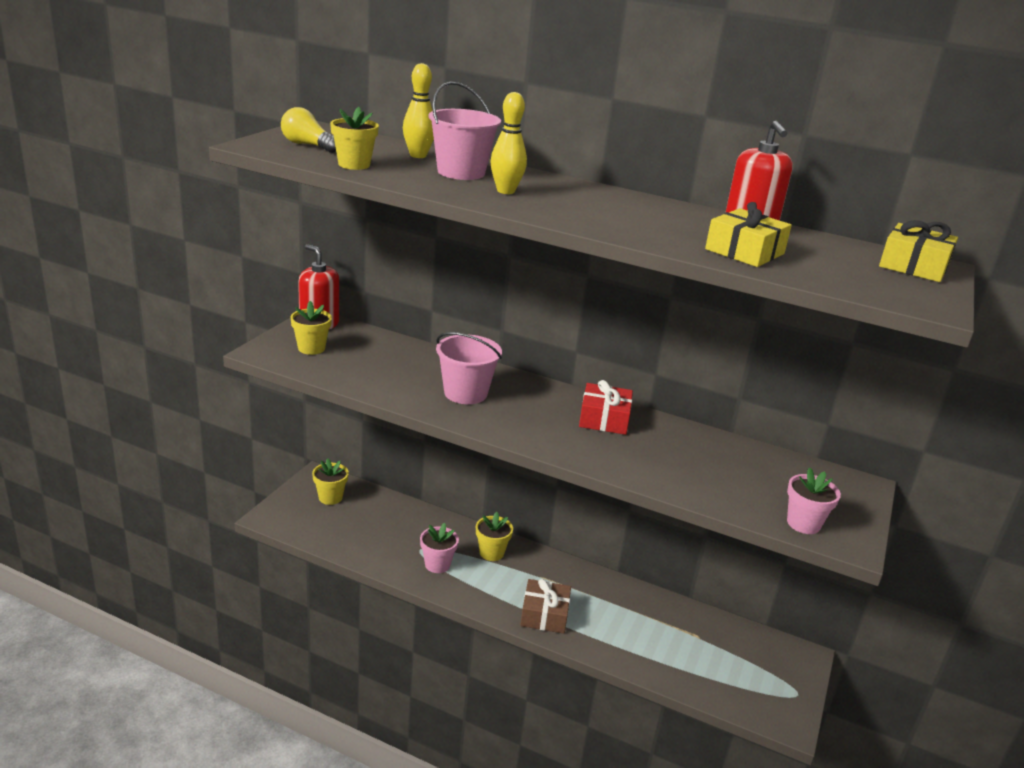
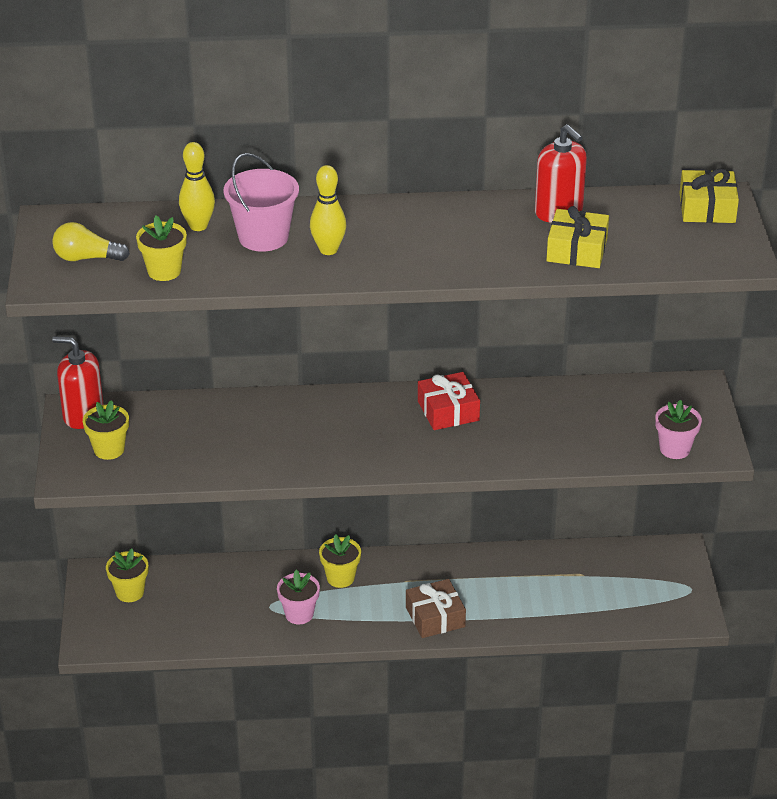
camera: 25 degrees left, 10 degrees up
pink bucket [436,332,502,404] -> none

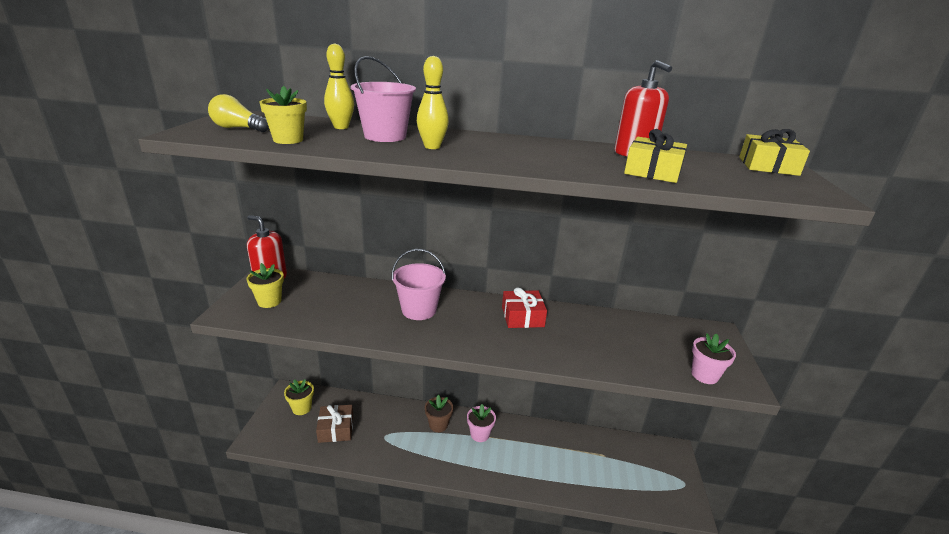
camera: 10 degrees right, 10 degrees down
pink flower pot [277,570,320,624] -> pink flower pot moved to [467,404,496,442]
yellow flower pot [319,534,361,588] -> brown flower pot [425,395,453,432]
brown gift [406,579,466,638] -> brown gift moved to [316,405,353,443]
none -> pink bucket [392,249,446,320]

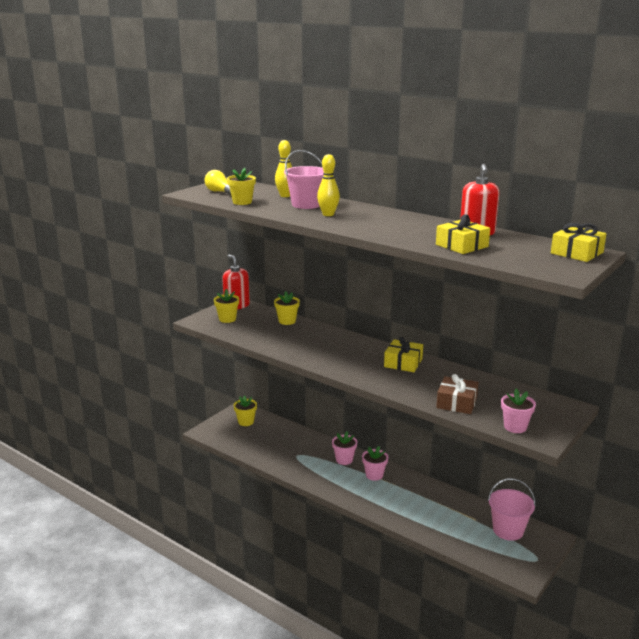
camera: 30 degrees right, 5 degrees down
brown gift [316,405,353,443] -> brown gift moved to [436,374,478,414]
pink bucket [392,249,446,320] -> pink bucket moved to [488,478,536,541]
brown flower pot [425,395,453,432] -> pink flower pot [332,431,357,465]
red gift [502,287,547,328] -> yellow gift [384,337,423,372]
none -> yellow flower pot [274,291,300,325]

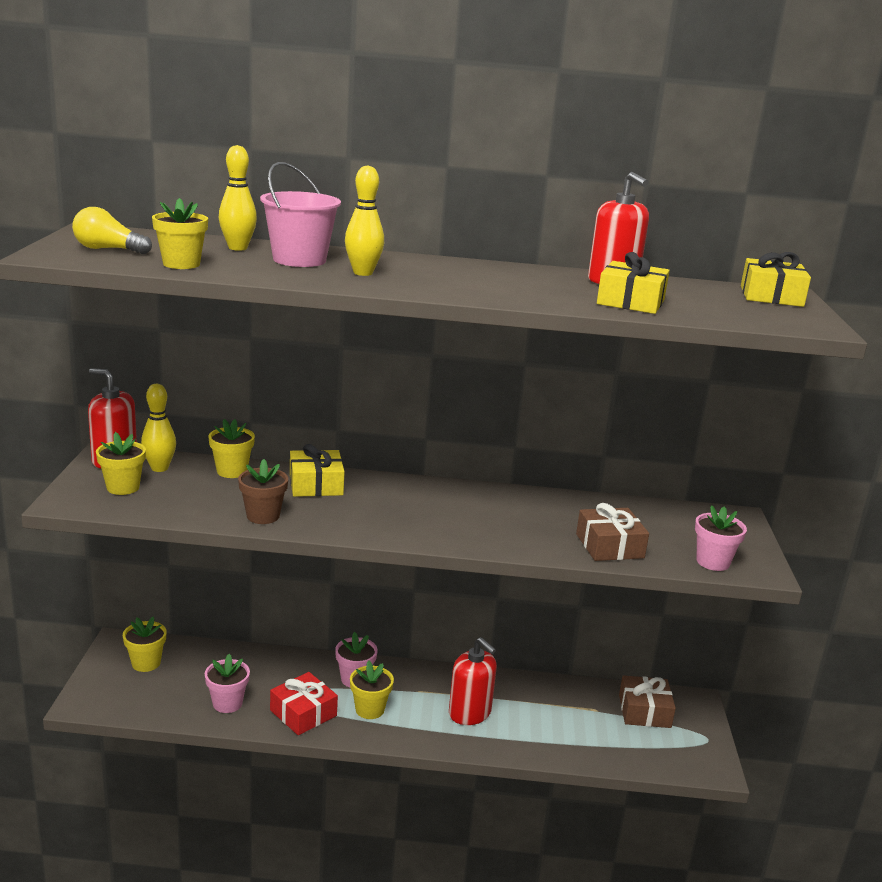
camera: 35 degrees left, 0 degrees up
pink flower pot [362,446,388,481] -> pink flower pot moved to [205,654,250,713]
yellow gift [384,337,423,372] -> yellow gift moved to [290,444,345,497]
pink bucket [488,478,536,541] -> brown gift [619,675,676,728]
none -> yellow bowling pin [141,384,176,472]
none -> brown flower pot [238,459,288,524]
none -> red gift [270,672,338,735]
none -> yellow flower pot [350,661,394,719]
none -> red soap dispenser [449,637,497,725]

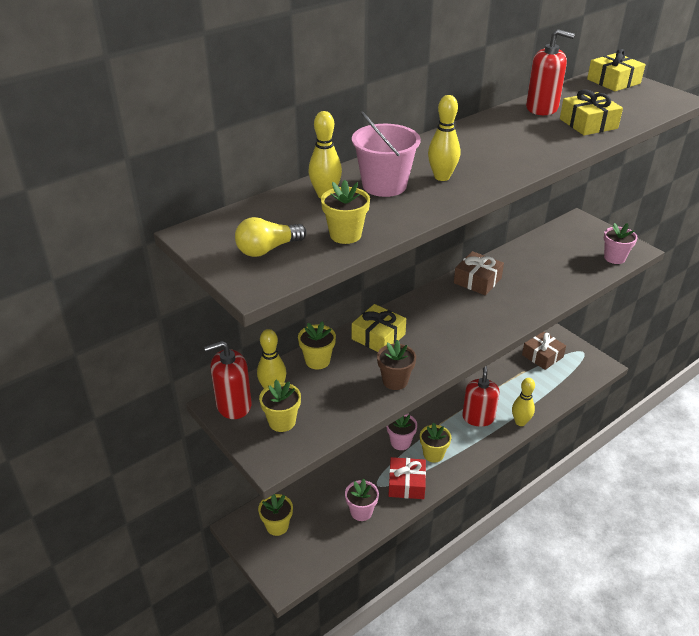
camera: 40 degrees left, 15 degrees up
red soap dispenser [449,637,497,725] -> red soap dispenser turned 90 degrees counterclockwise [462,366,499,427]
brown gift [576,503,649,561] -> brown gift moved to [454,251,504,295]
none -> yellow bowling pin [512,378,535,426]

